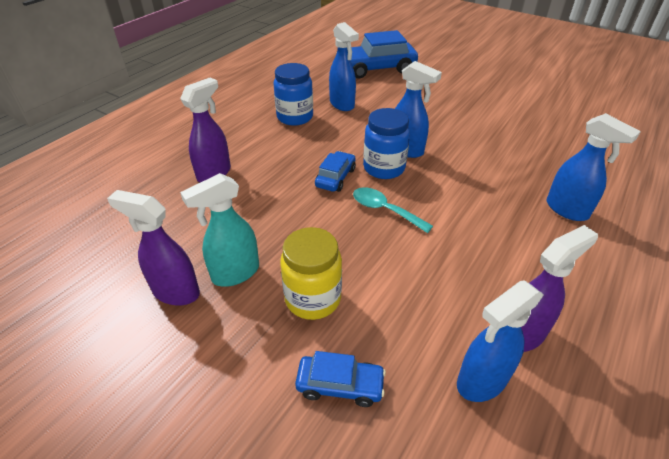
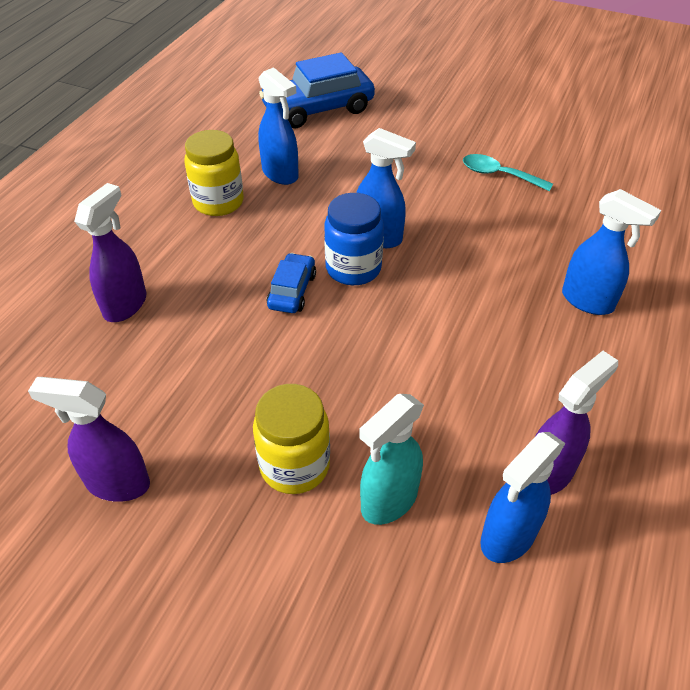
camera: 10 degrees left, 5 degrees up
turquoise spray bottle [180,173,259,287] -> turquoise spray bottle moved to [359,394,424,525]
blue jar [273,63,313,126] -> yellow jar [185,130,244,216]
blue car [295,351,386,407] -> none
turquoise spoon [353,187,433,233] -> turquoise spoon moved to [463,154,553,191]

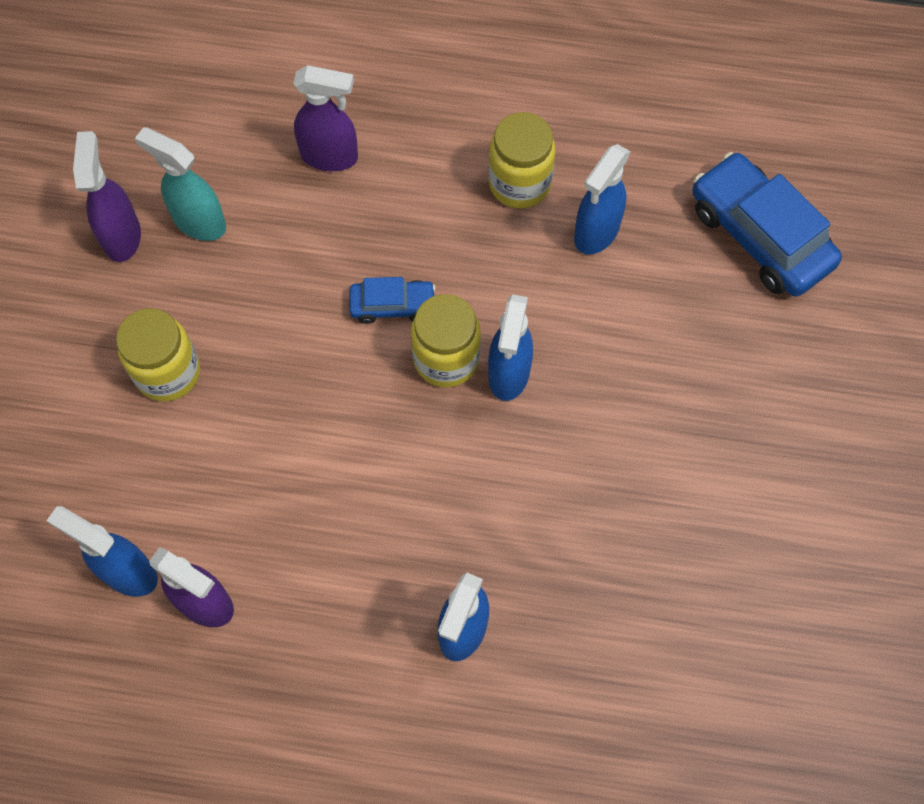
camera: 75 degrees right, 20 degrees up
blue jar [324,193,384,285] -> yellow jar [411,294,481,388]
turquoise spray bottle [359,394,424,525] -> turquoise spray bottle moved to [135,127,226,241]
turquoise spoon [463,154,553,191] -> none

